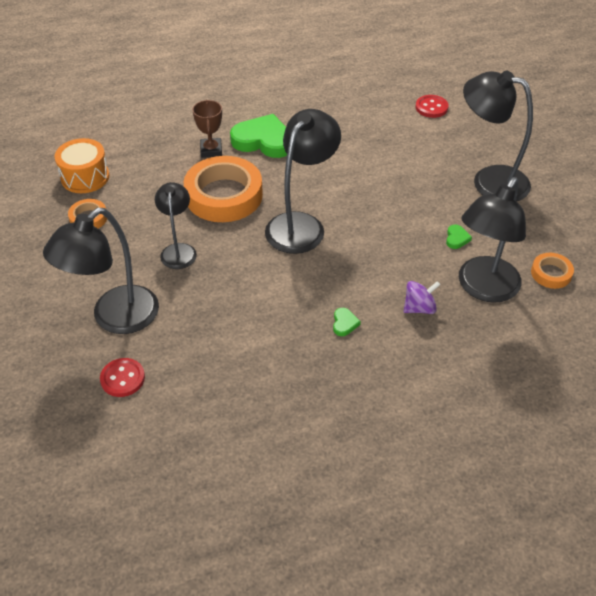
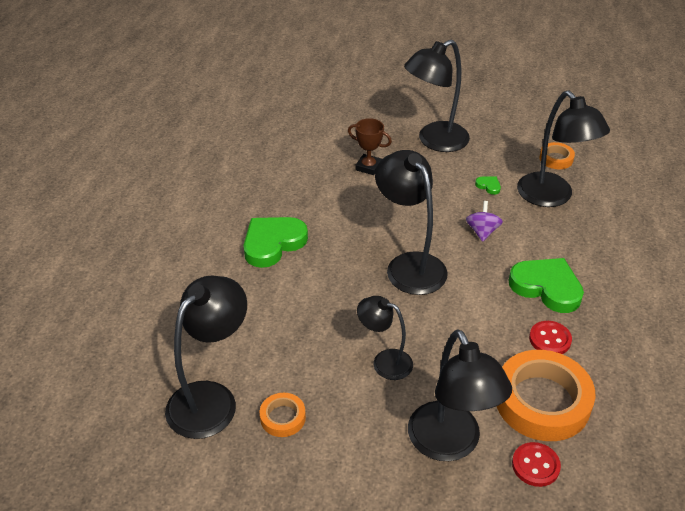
camera: 60 degrees left, 5 degrees down
orange drum [54,138,109,193] -> black lamp [165,276,247,439]
orange tape [184,156,263,222] -> orange tape moved to [497,350,595,441]
brown trophy [192,100,222,158] -> brown trophy moved to [348,118,392,175]
green heart [333,308,361,336] -> green heart [508,258,584,313], size x2.43
purple spinning top [403,281,440,314] -> purple spinning top moved to [466,201,503,242]
red button [416,95,448,118] -> red button moved to [529,321,572,354]

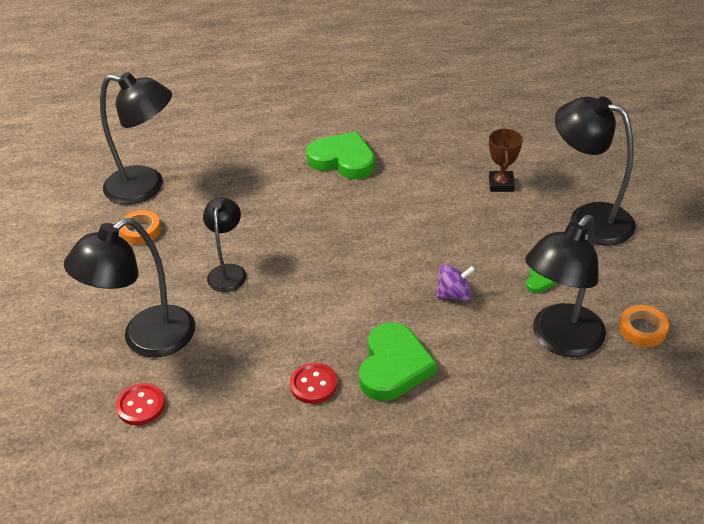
camera: 70 degrees right, 0 degrees up
black lamp [375,150,448,295] -> none
orange tape [497,350,595,441] -> none

